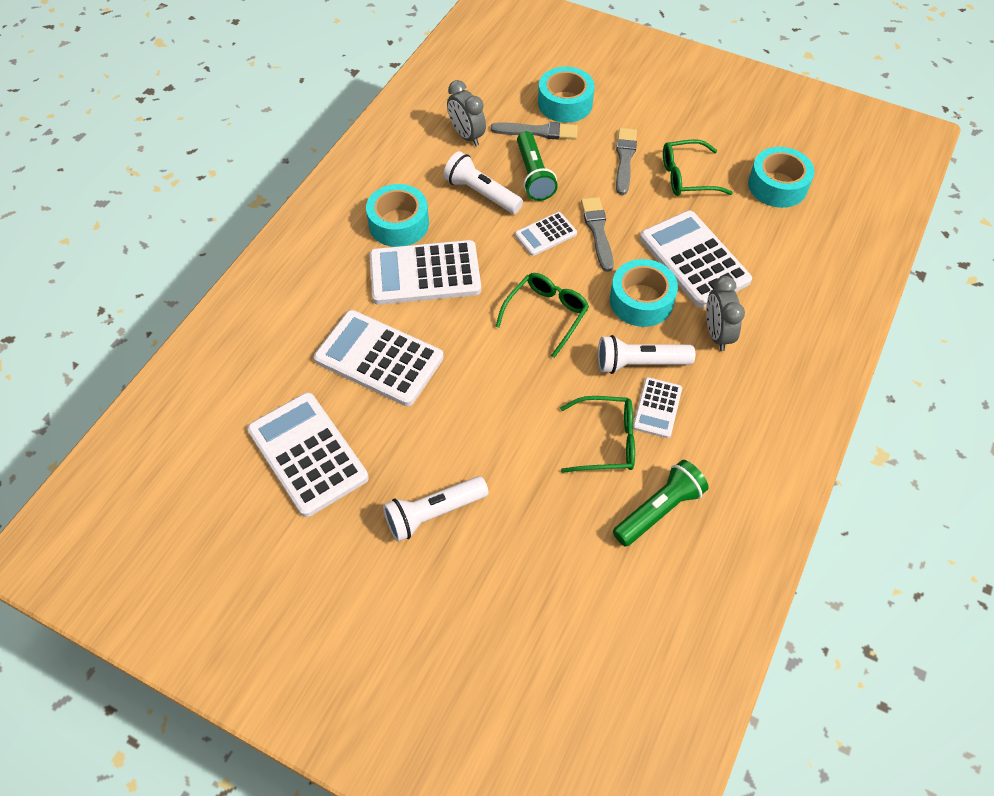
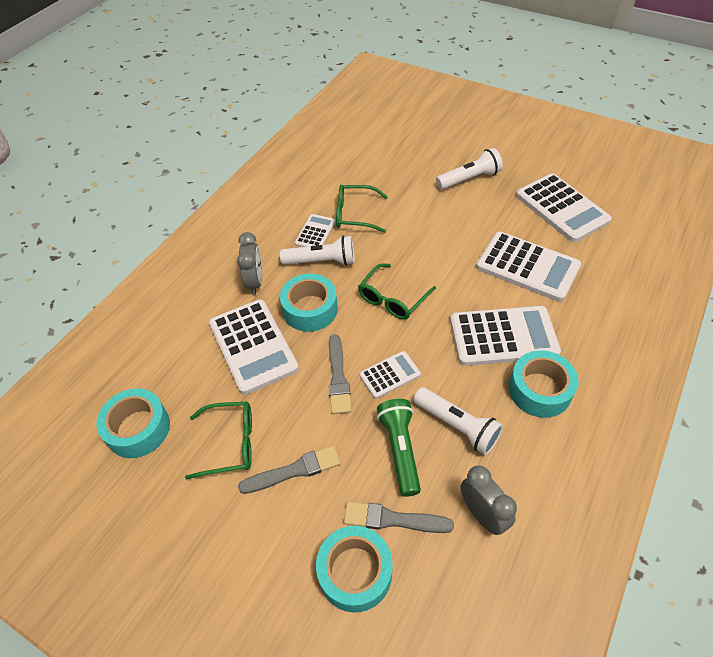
camera: 175 degrees left, 5 degrees down
green flashlight [613,460,709,547] -> none
grey brush [616,128,637,195] -> grey brush turned 120 degrees counterclockwise [238,446,341,494]

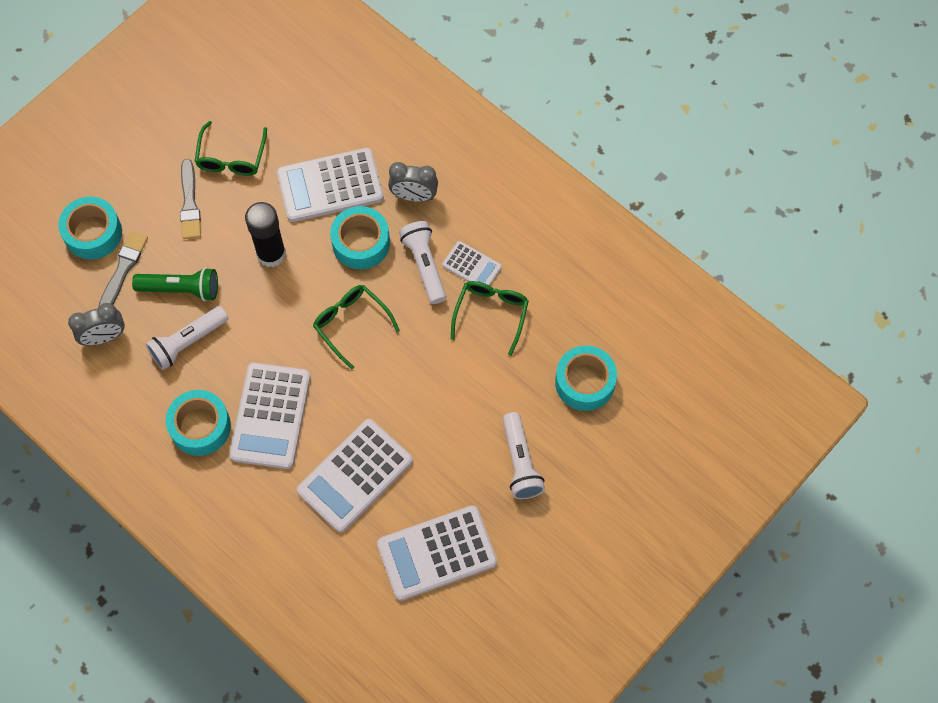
camera: 100 degrees right, 15 degrees up
turquoise tape [96,389,170,458] -> turquoise tape moved to [555,346,617,411]
white flashlight [280,236,354,266] -> white flashlight turned 150 degrees clockwise [399,221,446,304]
grey brush [329,334,352,414] -> black glue stick [245,202,286,267]
white calculator [359,351,421,399] -> none

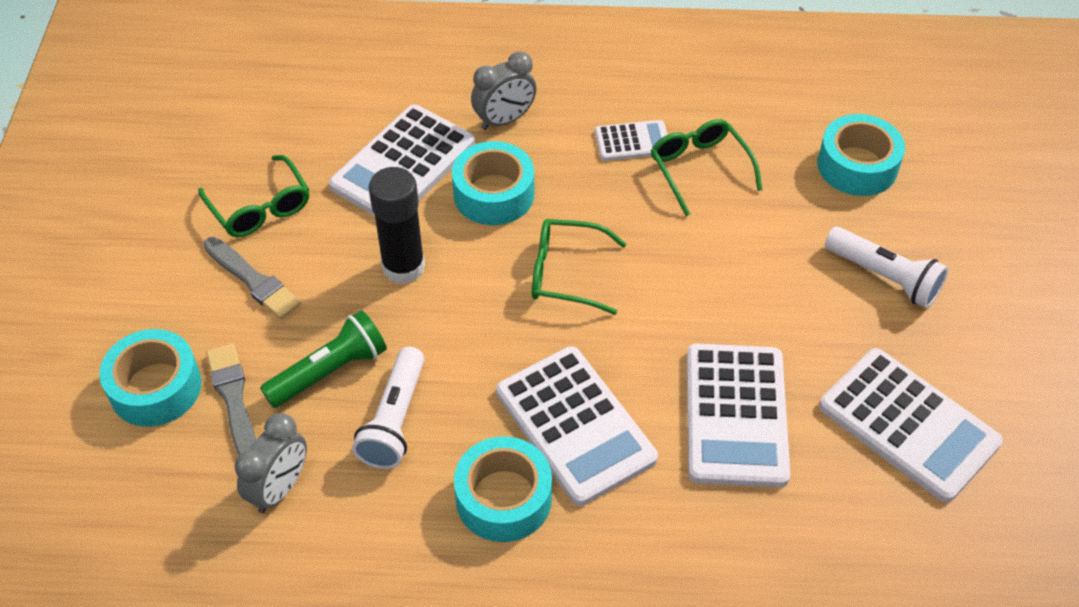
camera: 40 degrees left, 15 degrees down
white calculator [377,505,497,601] -> white calculator turned 75 degrees counterclockwise [819,348,1003,503]
white flashlight [399,221,446,304] -> none

